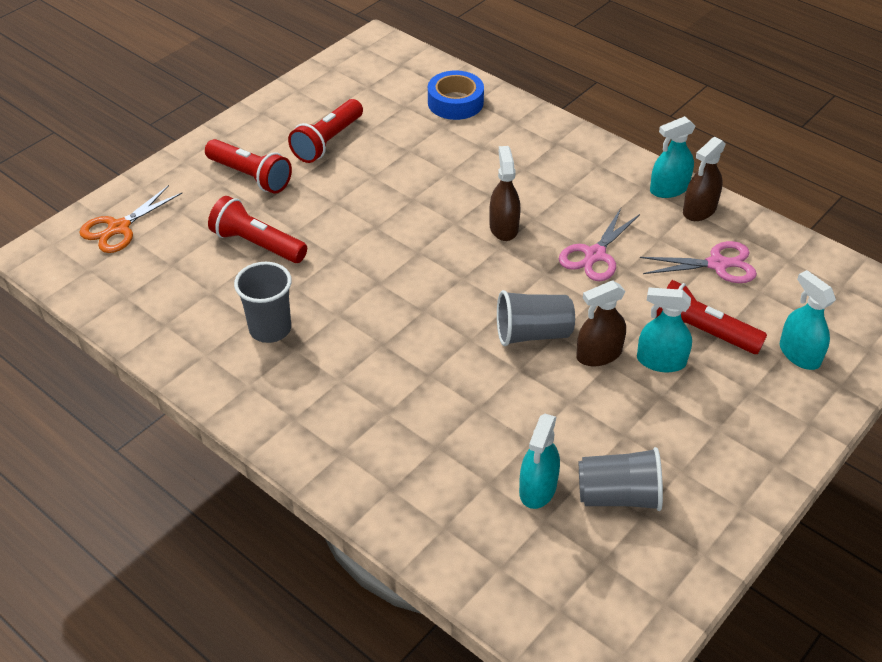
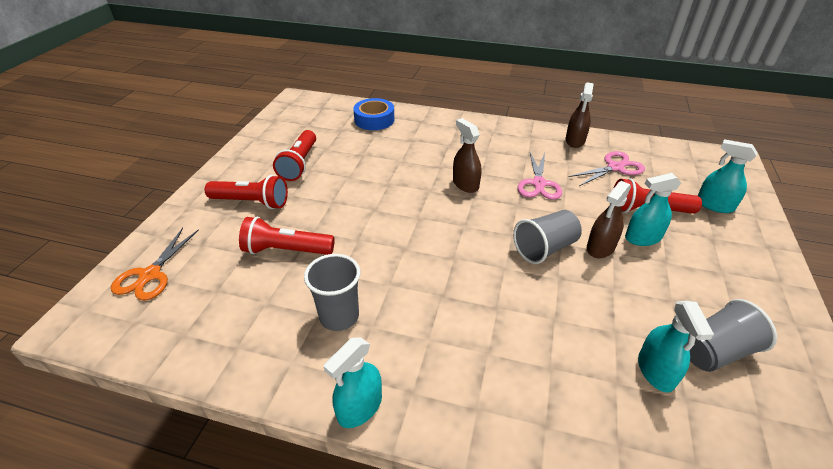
camera: 25 degrees left, 5 degrees down
turquoise spray bottle [650,116,696,198] -> turquoise spray bottle moved to [324,337,382,428]

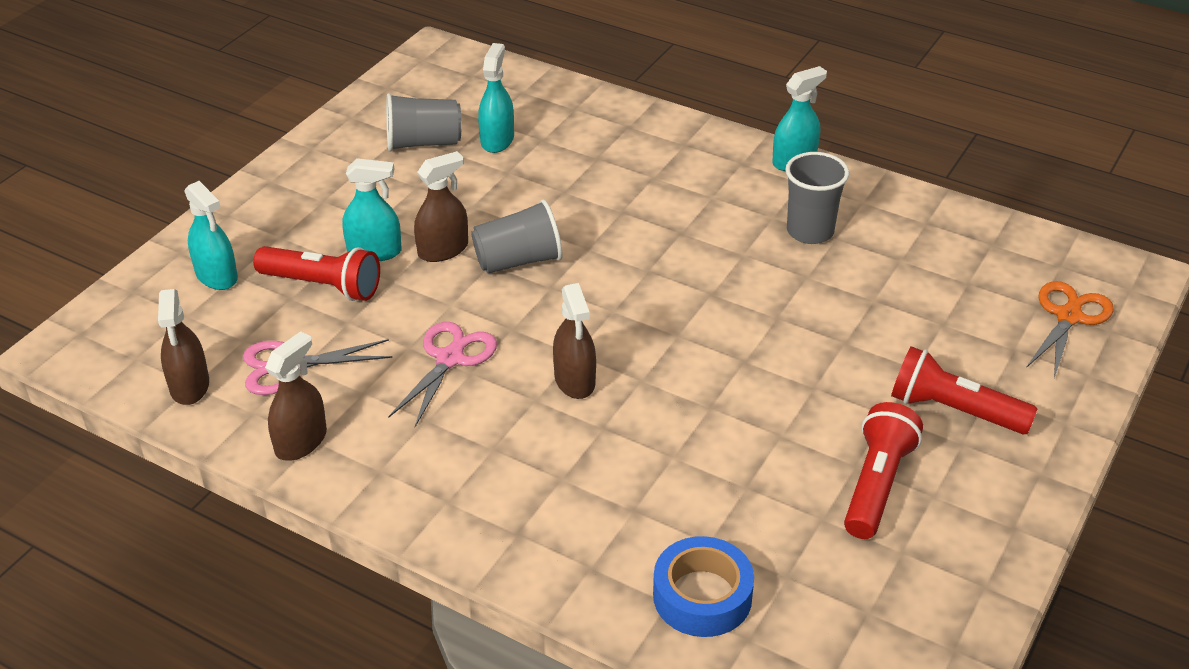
camera: 165 degrees left, 0 degrees up
red flashlight [239,216,335,255] -> none
none -> brown spray bottle [158,289,209,405]

